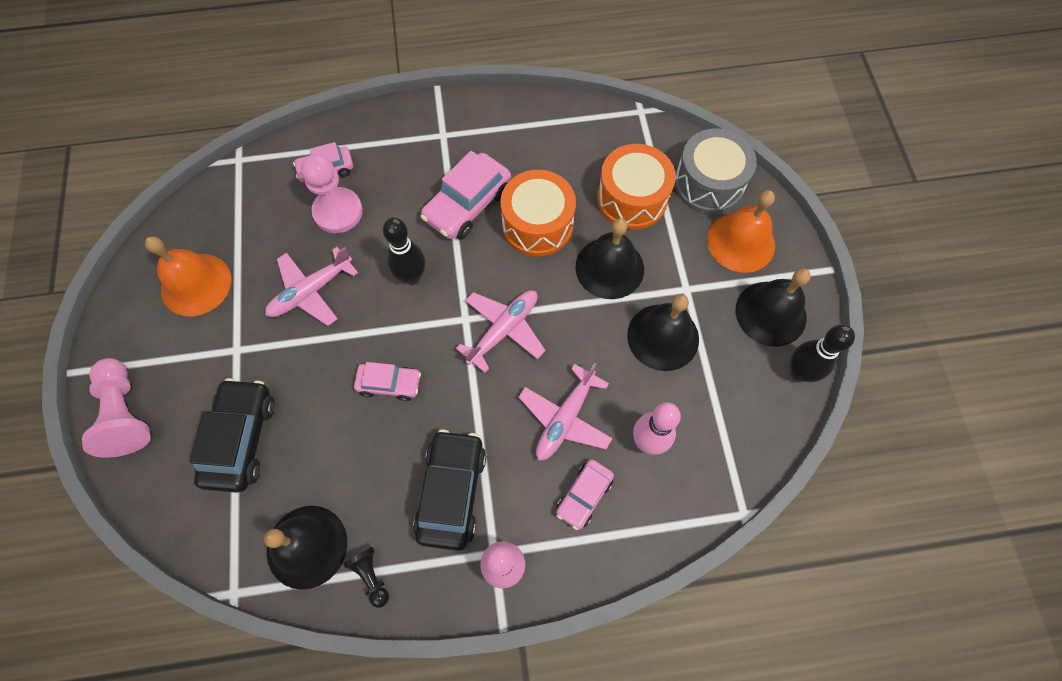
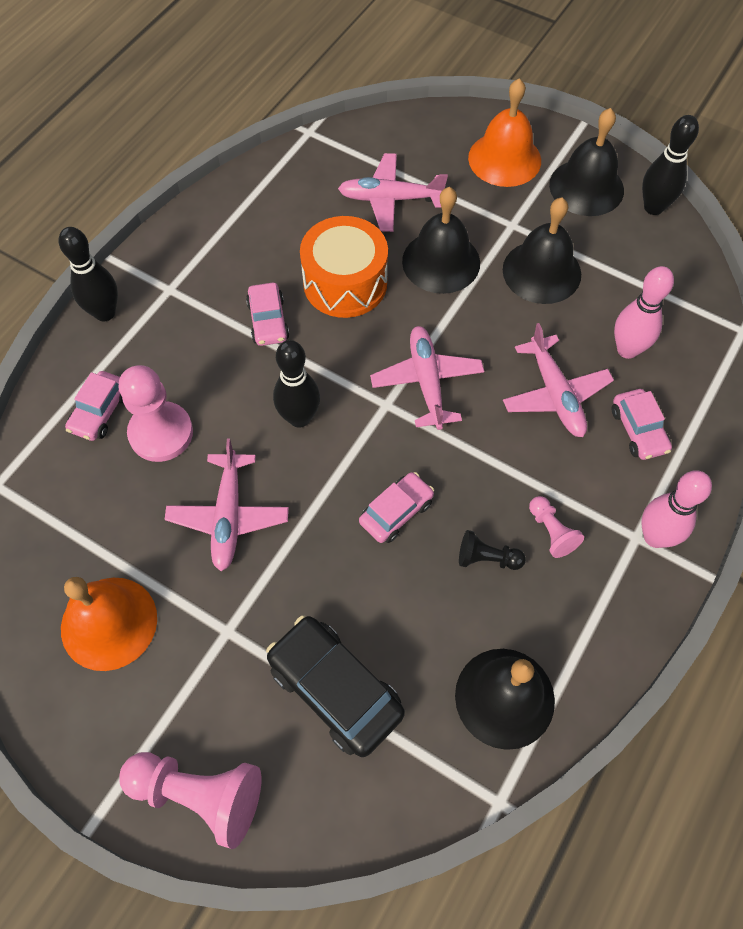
camera: 50 degrees left, 5 degrees down
black pawn [343,547,389,608] -> black pawn moved to [459,530,526,570]
black car [413,429,486,551] -> pink pawn [529,496,584,558]
pink car [420,151,511,239] -> pink car [246,283,289,346], size x0.60
orange drum [597,144,676,230] -> pink plane [338,153,448,232]
grey drum [674,128,757,214] -> none
none -> black bowling pin [59,227,118,321]

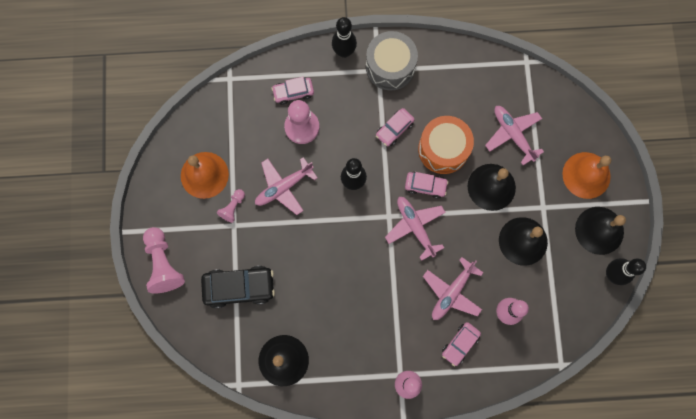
camera: 55 degrees right, 15 degrees up
black car [266,615,405,757] -> black car turned 75 degrees clockwise [201,266,275,308]
pink car [359,472,434,543] -> pink car moved to [405,172,449,199]
pink plane [370,326,484,430] -> pink plane turned 75 degrees counterclockwise [385,197,446,261]
black pawn [459,530,526,570] -> none
pink pawn [529,496,584,558] -> pink pawn moved to [217,189,245,223]
none -> grey drum [366,31,418,91]

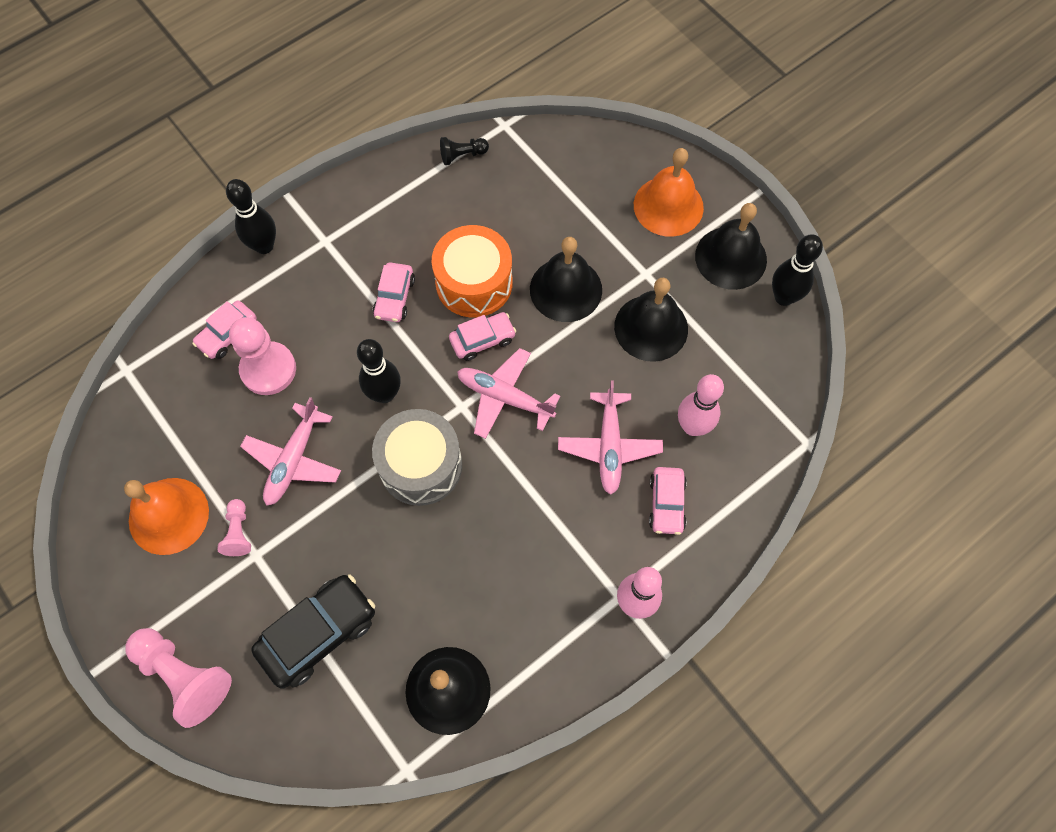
camera: 35 degrees left, 10 degrees down
grey drum [366,31,418,91] -> grey drum moved to [372,409,462,506]
pink plane [485,106,544,165] -> none
none -> black pawn [440,137,489,165]

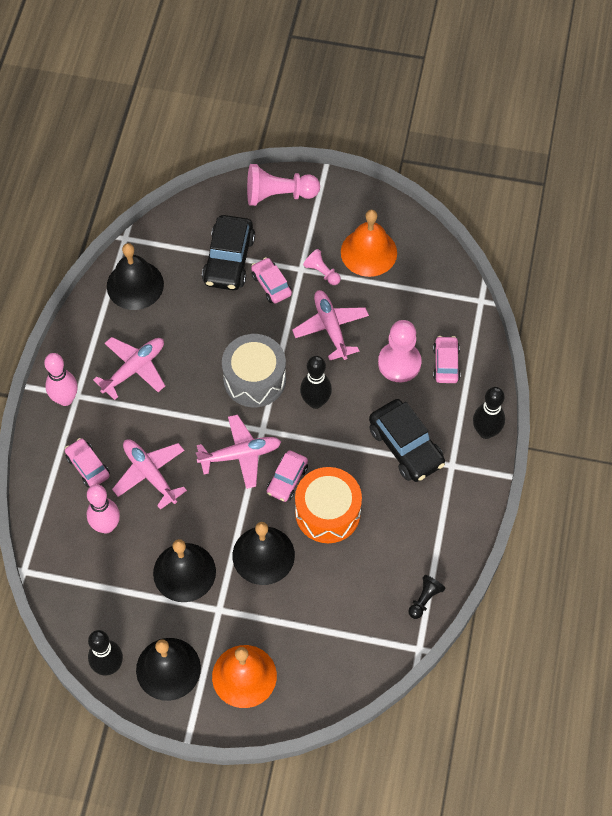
camera: 140 degrees right, 5 degrees down
pink car [373,262,415,322] -> pink car moved to [251,257,292,303]
none -> pink plane [93,337,165,400]
none -> black car [369,399,445,482]

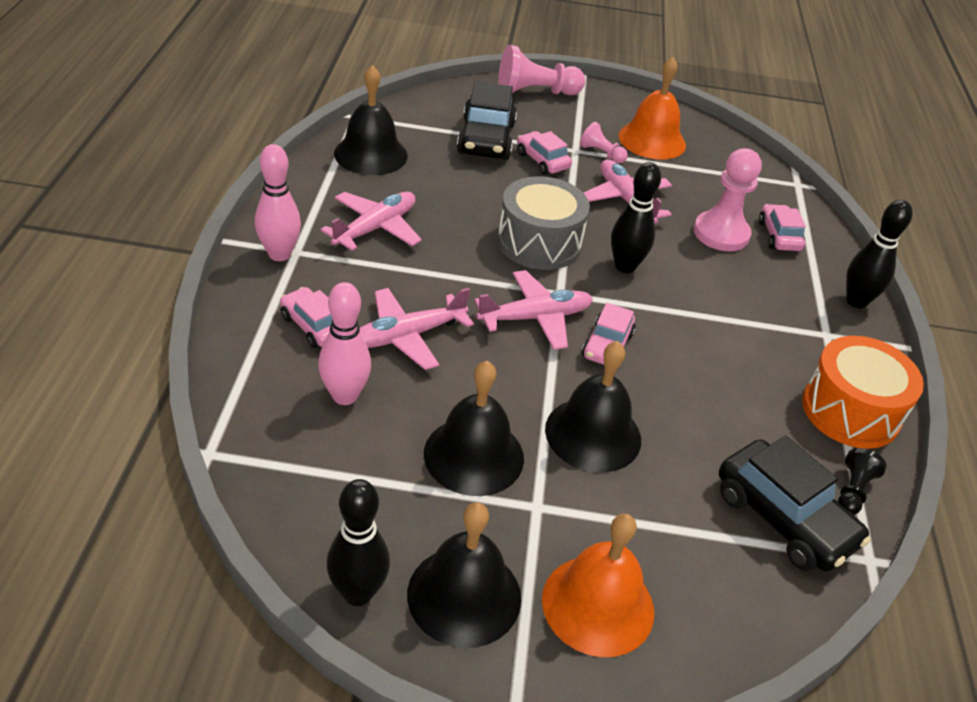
camera: 10 degrees left, 20 degrees down
pink plane [112,439,187,510] -> pink plane turned 75 degrees counterclockwise [360,288,474,370]
orange drum [295,467,362,543] -> orange drum moved to [802,336,924,449]
black car [369,399,445,482] -> black car moved to [719,436,871,571]

